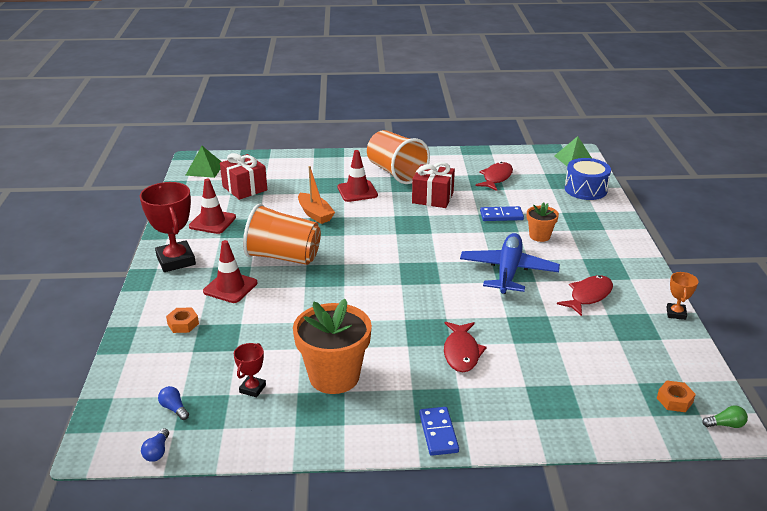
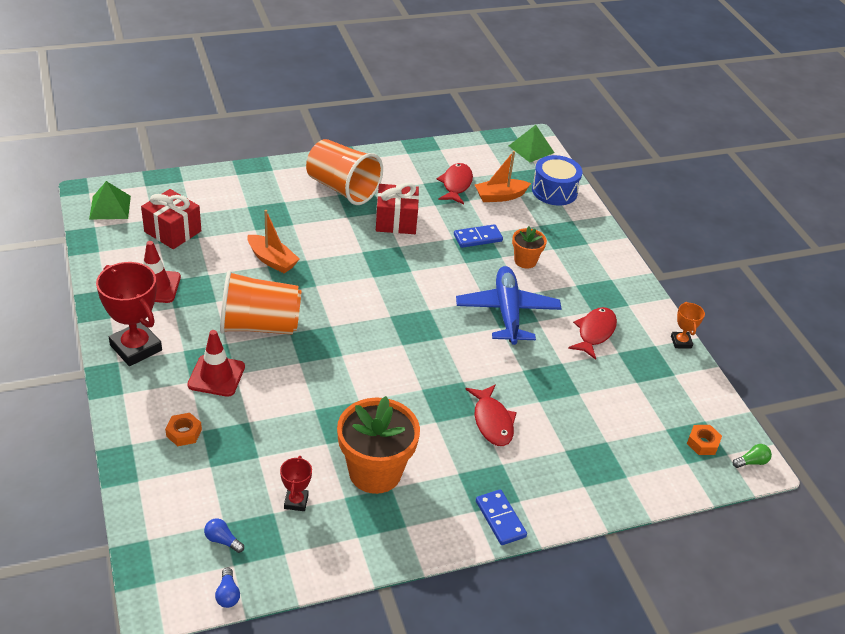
camera: 20 degrees left, 10 degrees up
red traffic cone [337,150,378,202] -> none
none -> orange boat [475,151,531,202]

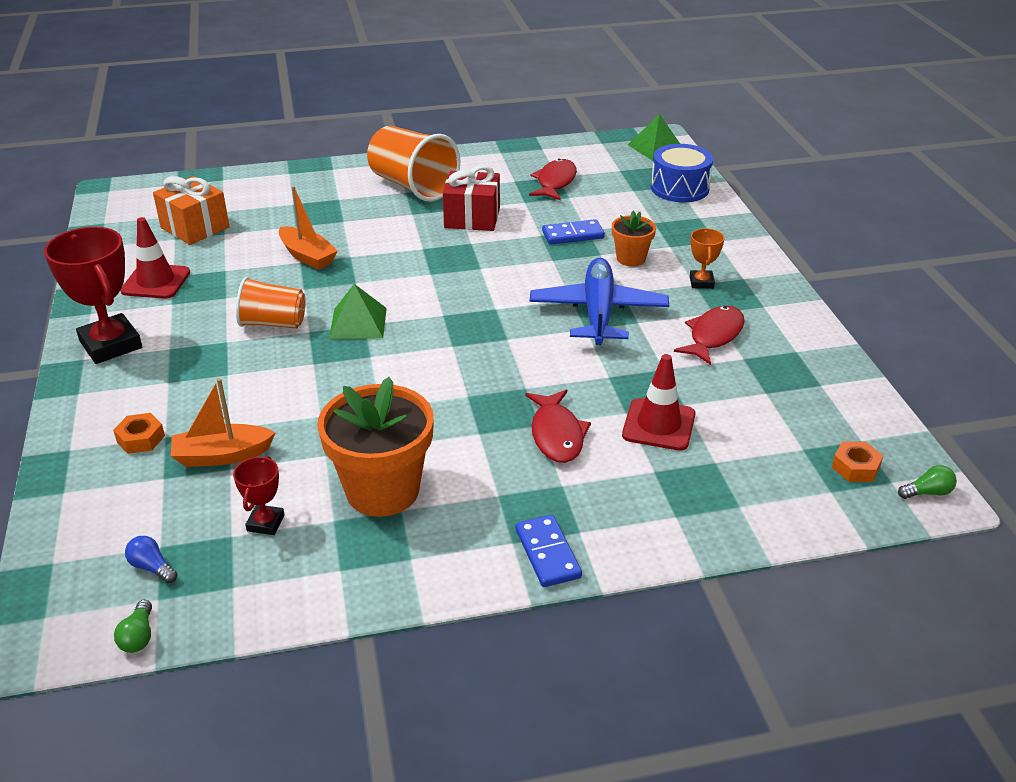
camera: 10 degrees right, 5 degrees down
green pyramid [89,181,131,219] -> green pyramid moved to [329,284,387,339]
red gift [141,189,201,249] -> orange gift [153,176,230,245]
red traffic cone [187,330,245,397] -> red traffic cone moved to [622,354,696,451]
blue light bulb [215,568,240,608] -> green light bulb [114,600,152,653]
orange cup [220,270,301,335] -> orange cup [236,277,306,329], size x0.62
orange boat [475,151,531,202] -> orange boat moved to [171,378,276,467]
orange trophy [671,302,705,348] -> orange trophy moved to [690,228,724,289]

